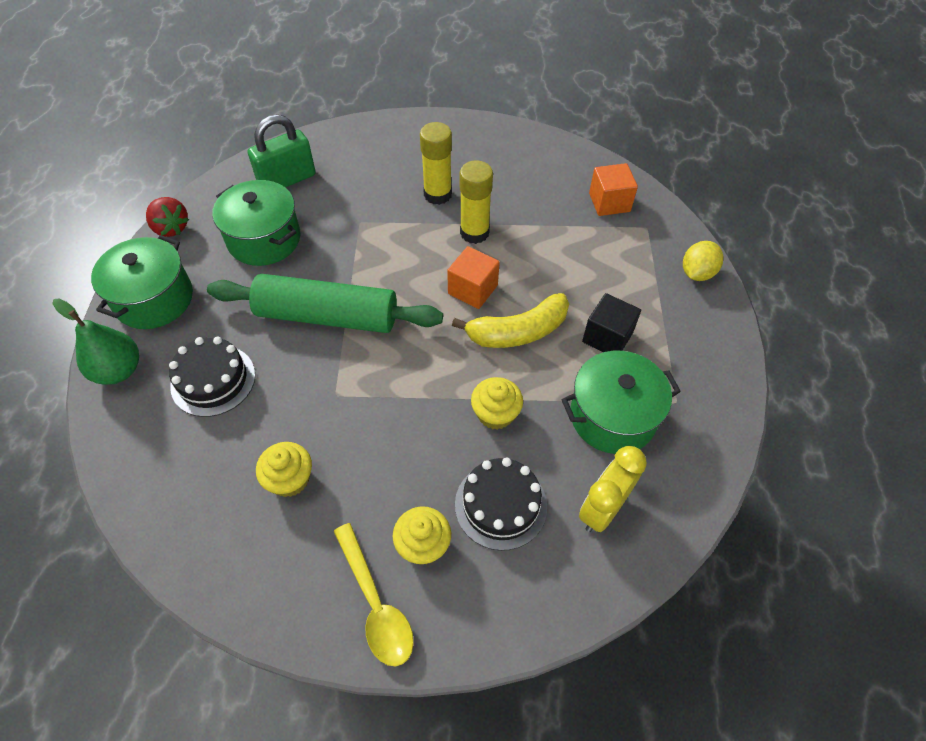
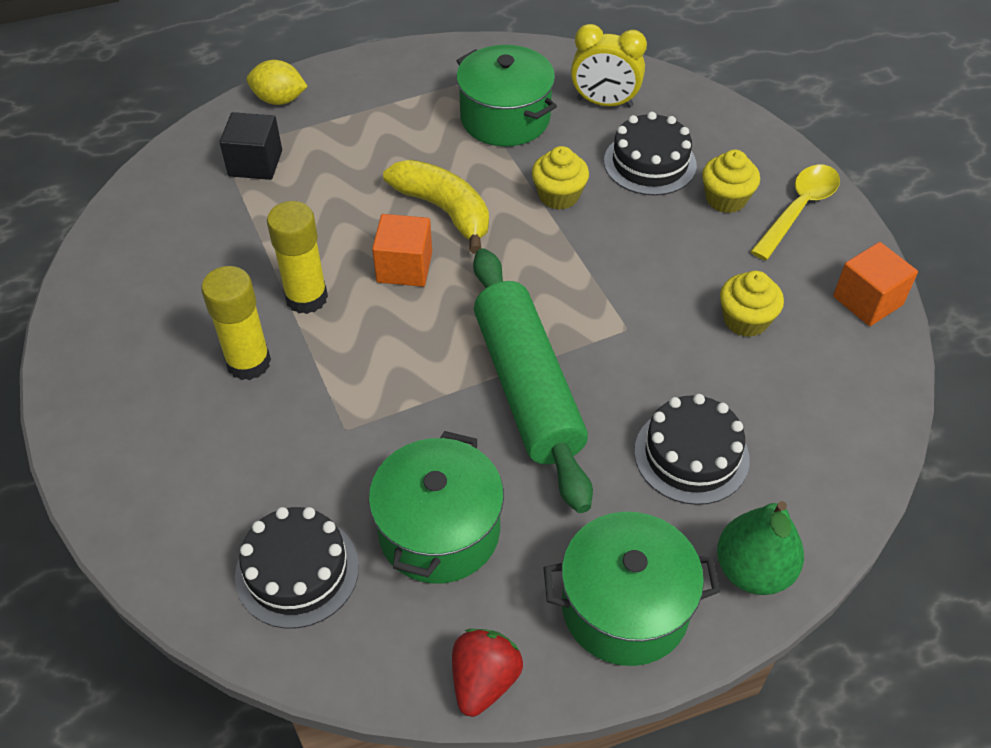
camera: 115 degrees left, 5 degrees down
green padlock [248,114,316,188] -> black cake [235,507,359,629]
black cube [582,293,641,352] -> black cube moved to [219,112,282,180]
orange cube [589,163,638,216] -> orange cube moved to [833,242,918,326]

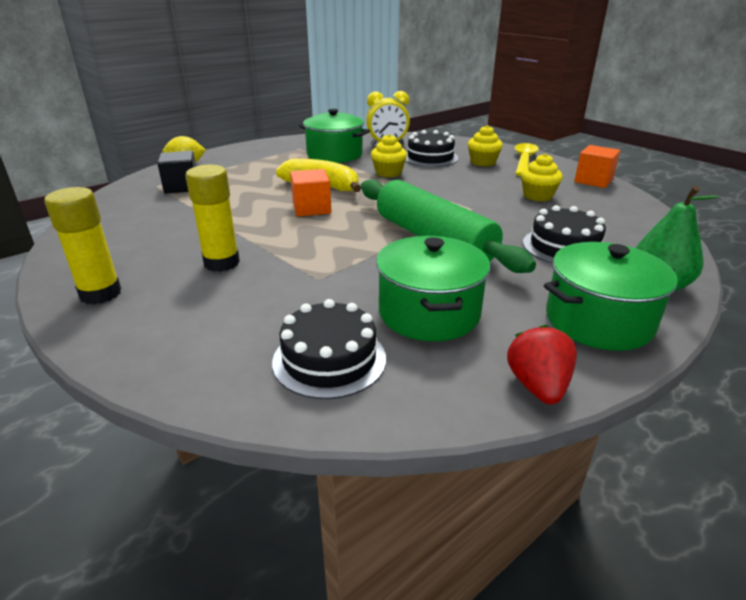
camera: 20 degrees left, 20 degrees down
yellow glue stick [267,201,328,314] -> yellow glue stick moved to [44,187,122,305]

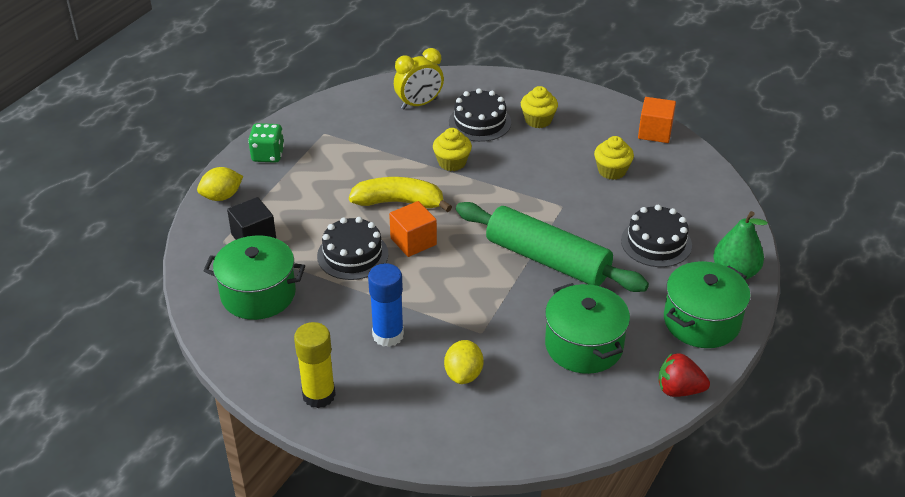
camera: 20 degrees left, 10 degrees up
yellow glue stick [186,165,240,272] -> blue glue stick [368,263,404,347]
black cake [272,299,386,399] -> black cake moved to [317,217,389,280]
green pot [299,109,370,163] -> green pot moved to [203,235,305,320]
red strawberry [507,325,577,405] -> red strawberry turned 60 degrees counterclockwise [658,353,710,397]
yellow spoon [515,143,539,176] -> none
none -> green dice [248,123,284,163]
none -> yellow lemon [444,340,484,384]

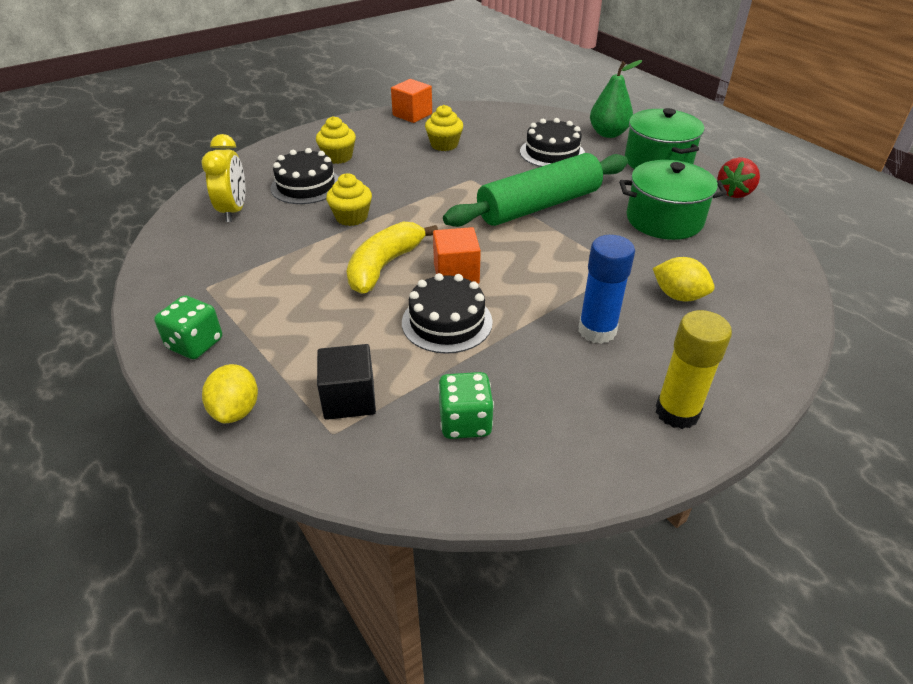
camera: 65 degrees left, 0 degrees up
green pot [203,235,305,320] -> green dice [438,372,494,439]

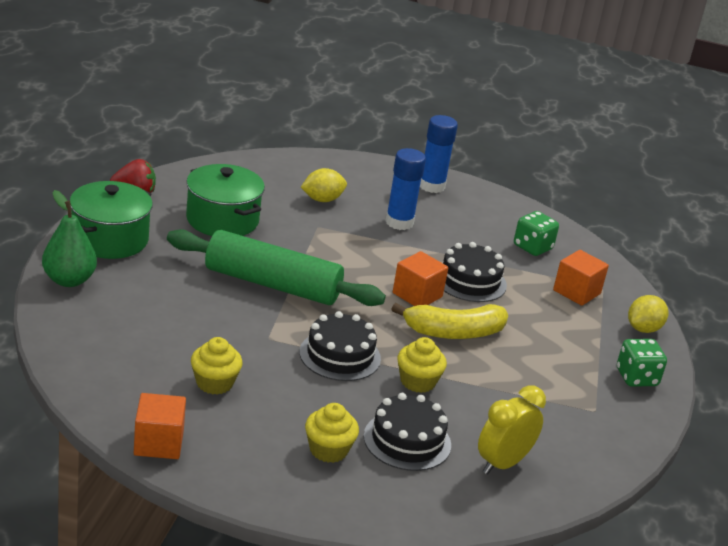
camera: 135 degrees left, 10 degrees down
black cube [317,344,376,420] -> orange cube [553,250,609,306]
black cake [520,118,585,167] -> black cake moved to [299,311,381,381]
yellow lemon [653,257,715,301] -> yellow lemon turned 75 degrees clockwise [301,168,347,202]
yellow glue stick [656,310,732,429] -> blue glue stick [420,115,458,193]

